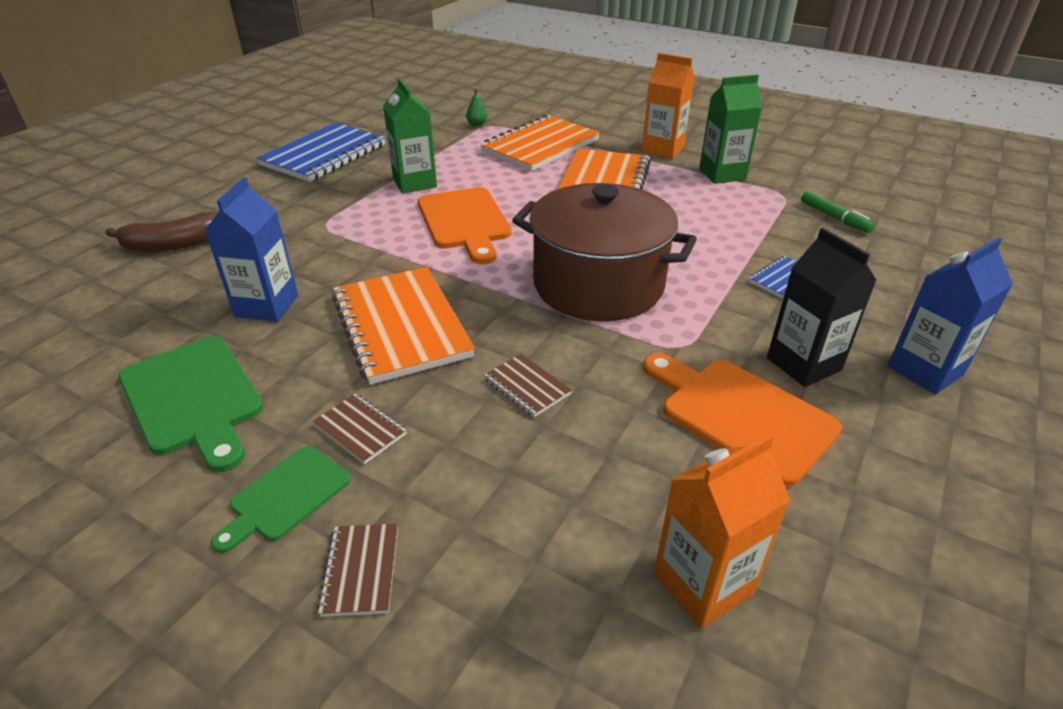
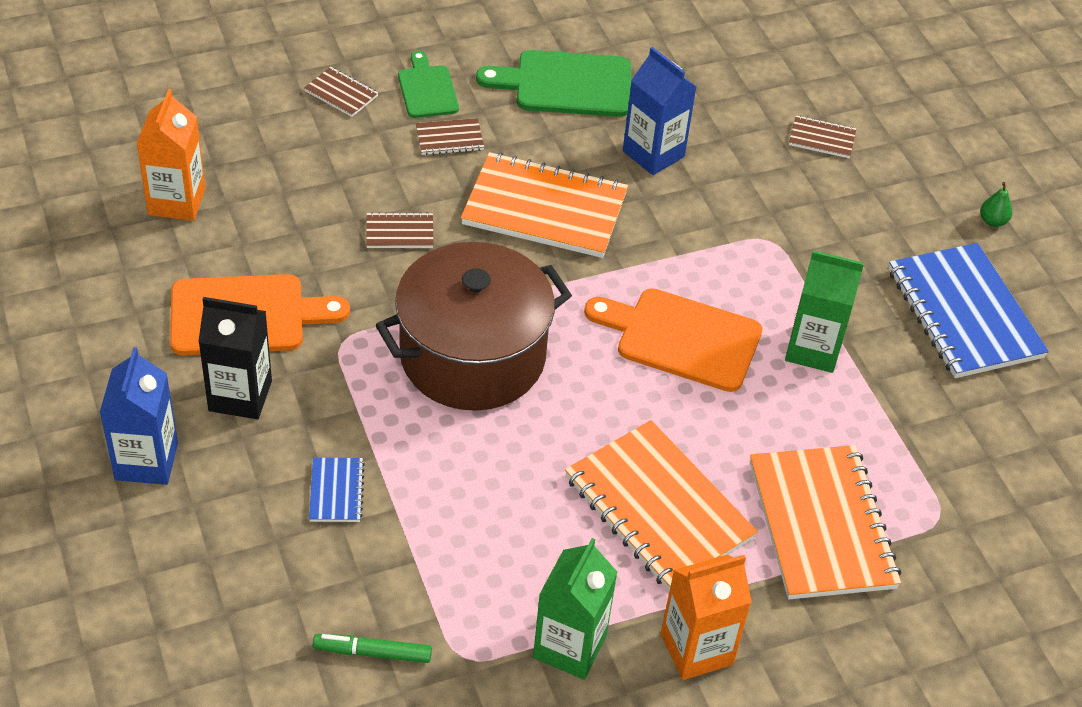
camera: 125 degrees right, 10 degrees up
brown banana [106,212,217,252] -> brown notebook [789,115,856,158]
green pear [466,89,487,127] -> green pear moved to [980,182,1012,227]

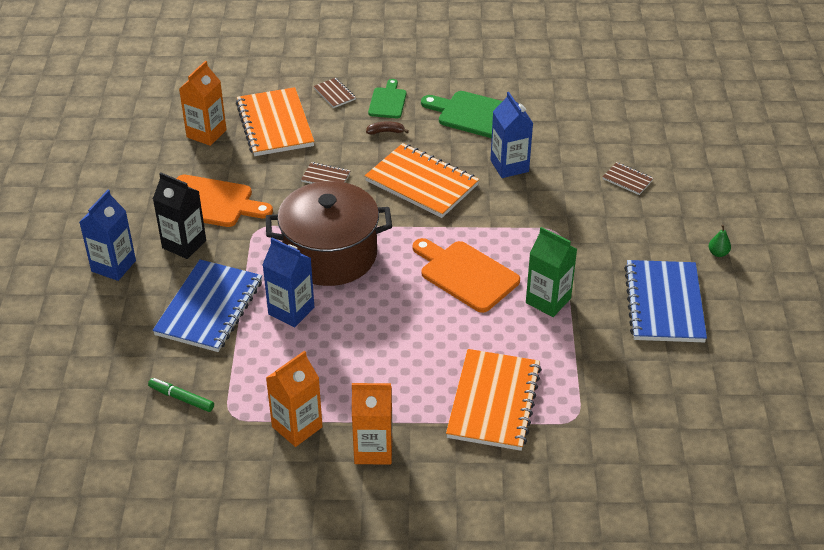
camera: 25 degrees right, 5 degrees down
blue notebook [309,458,365,522] -> blue notebook [153,259,262,352], size x2.25
brown notebook [416,118,484,155] -> brown banana [366,121,409,135]
green carton [533,538,618,680] -> orange carton [266,350,323,447]
orange notebook [565,420,758,591] -> orange notebook moved to [236,87,314,156]
none -> blue carton [263,238,314,327]

